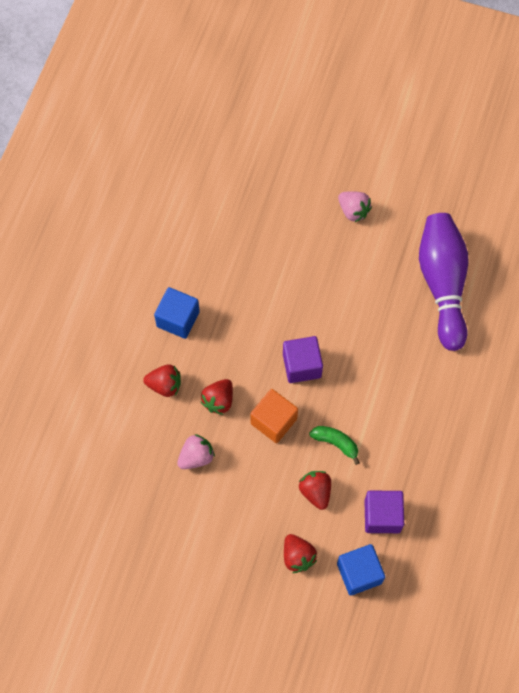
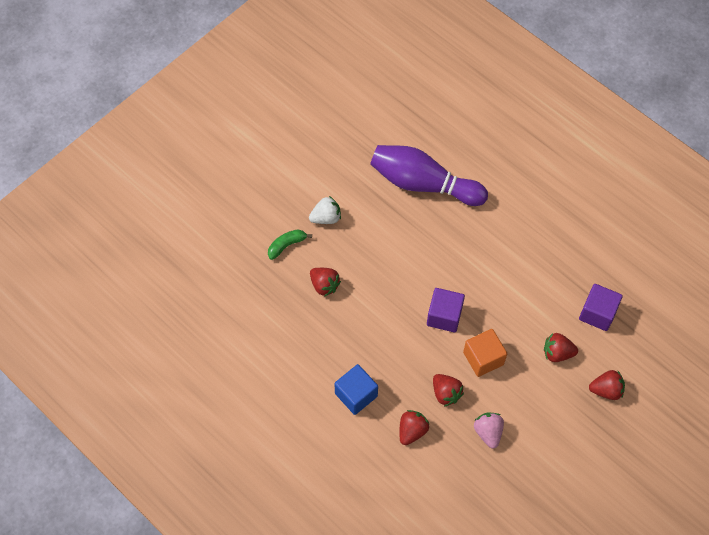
camera: 65 degrees left, 5 degrees down
green banana [309,426,360,465] -> green banana moved to [268,229,312,260]
blue cube [337,544,385,596] -> none
pink strawberry [338,191,372,223] -> white strawberry [309,196,341,224]
none -> red strawberry [310,268,341,297]

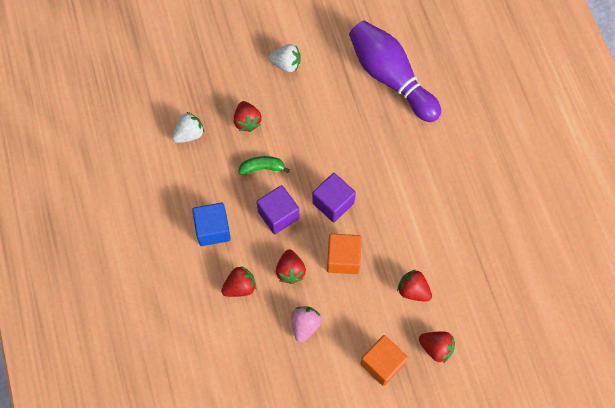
camera: 30 degrees right, 5 degrees up
green banana [268,229,312,260] -> green banana moved to [239,156,290,175]
purple cube [579,284,623,331] -> purple cube moved to [257,185,299,234]
none -> white strawberry [172,112,205,143]
none -> orange cube [360,335,408,386]

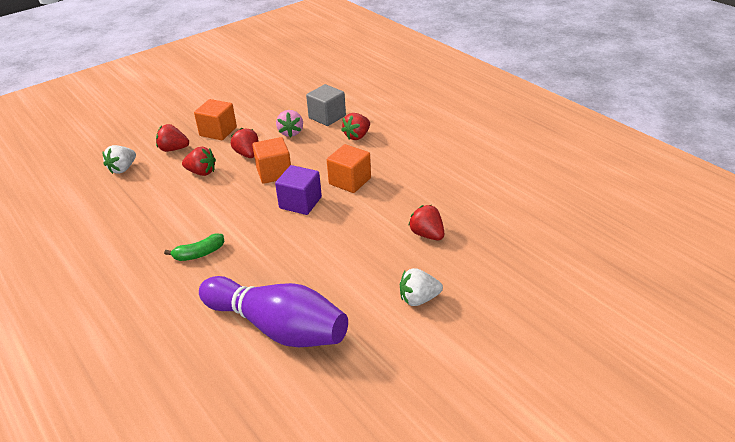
camera: 160 degrees right, 30 degrees down
white strawberry [172,112,205,143] -> white strawberry moved to [103,145,136,174]
blue cube [192,203,231,246] -> none
green banana [239,156,290,175] -> green banana moved to [164,233,224,261]
purple cube [257,185,299,234] -> orange cube [327,144,371,193]
red strawberry [276,249,306,284] -> red strawberry moved to [231,128,258,158]
none -> grey cube [306,84,346,126]

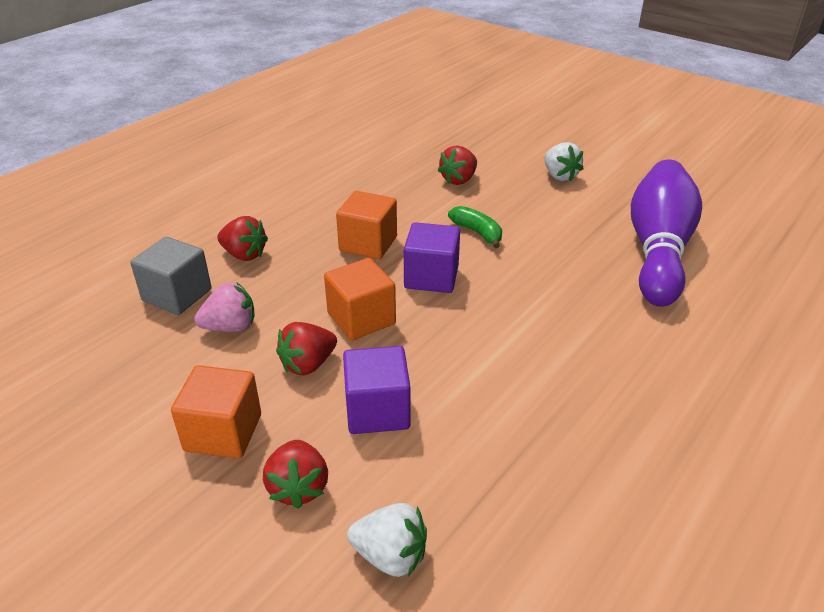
camera: 105 degrees left, 0 degrees up
green banana [164,233,224,261] -> green banana moved to [448,206,502,248]
red strawberry [182,147,216,176] -> purple cube [343,346,411,434]

